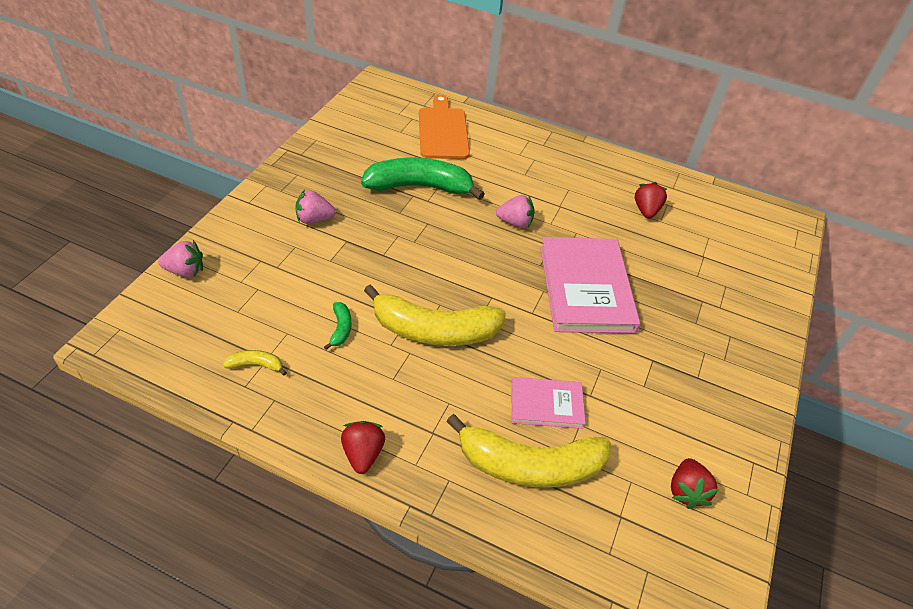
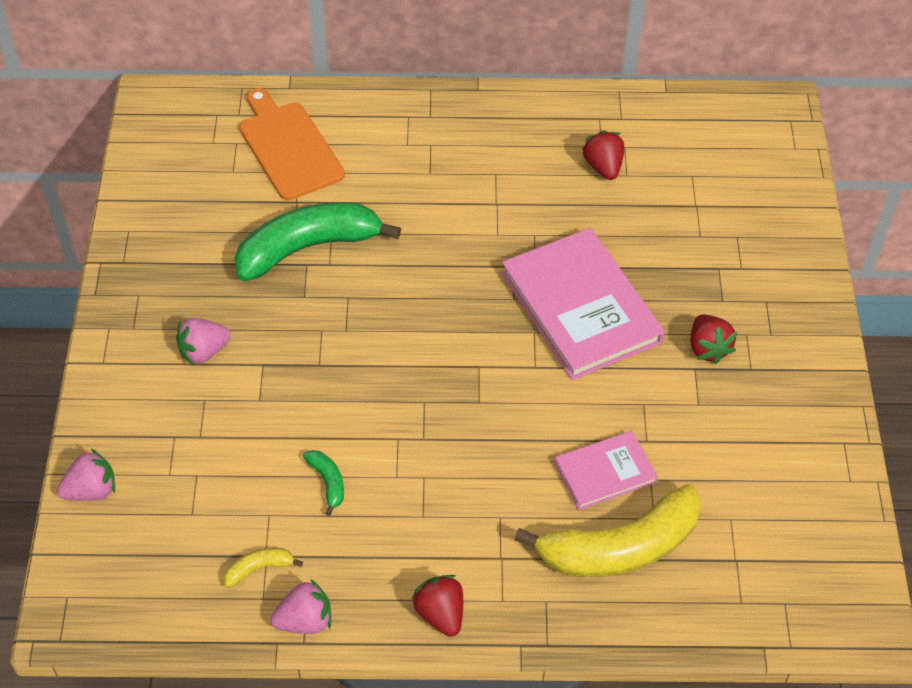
camera: 20 degrees left, 5 degrees up
yellow banana [364,284,506,346] -> none
pink strawberry [496,195,535,228] -> pink strawberry moved to [271,579,331,634]
red strawberry [671,458,719,509] -> red strawberry moved to [691,315,737,364]

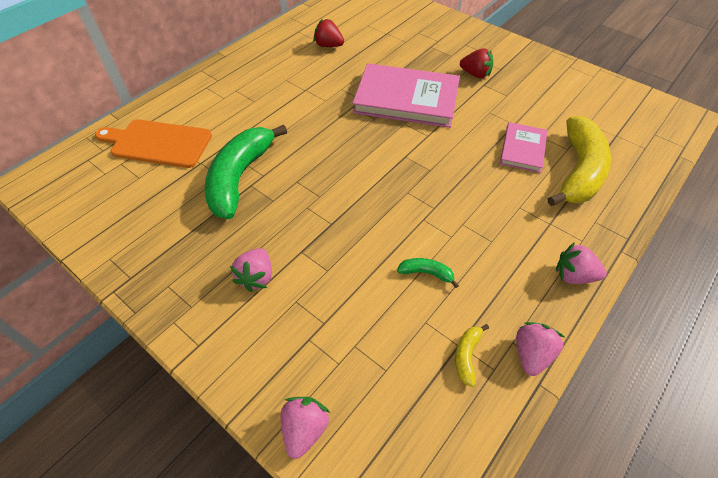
camera: 50 degrees left, 0 degrees up
red strawberry [411,575,463,637] -> pink strawberry [556,242,607,284]

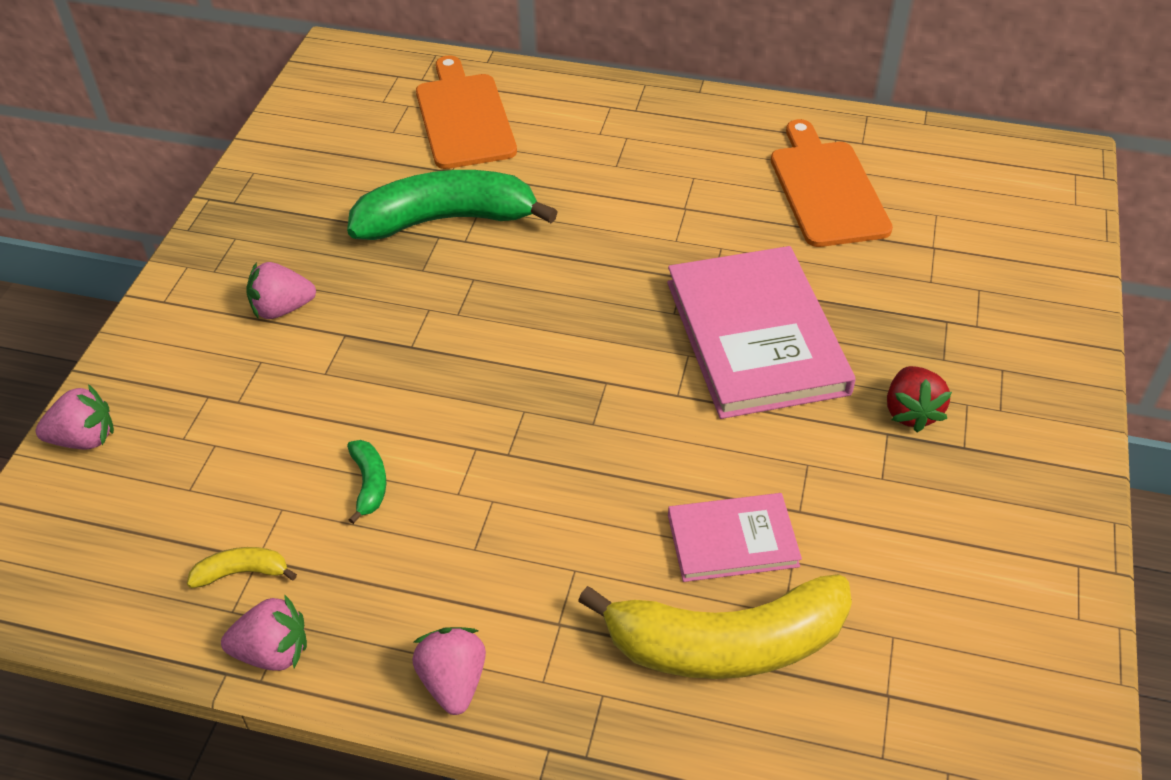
camera: 65 degrees right, 5 degrees down
red strawberry [313,19,344,47] -> orange cutting board [771,119,893,247]

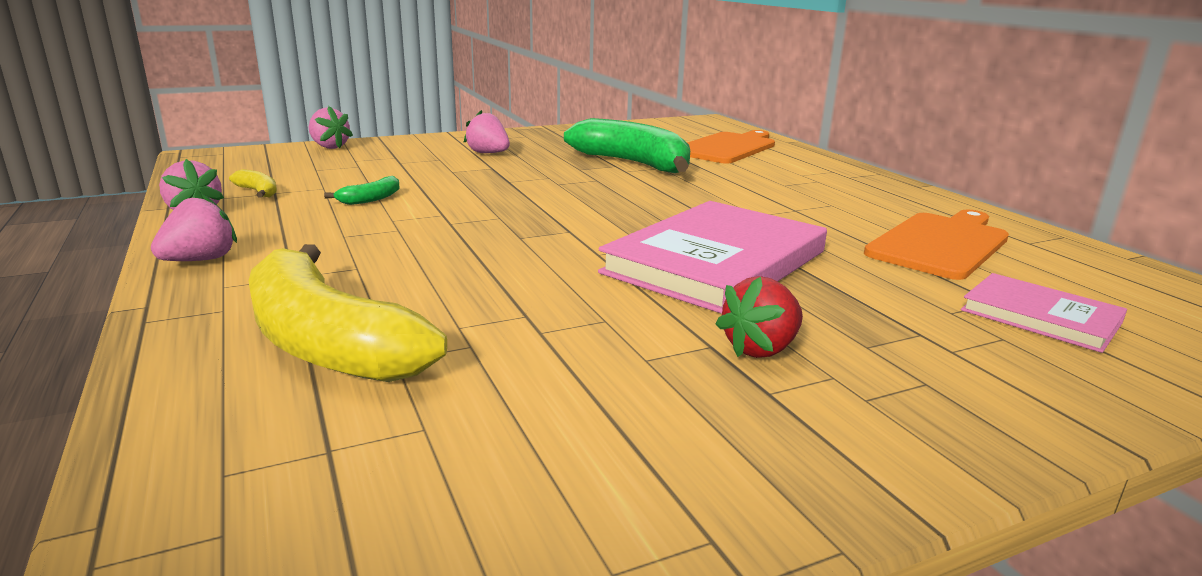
camera: 50 degrees right, 25 degrees down
pink book [668,493,802,582] -> pink book moved to [961,273,1127,353]

